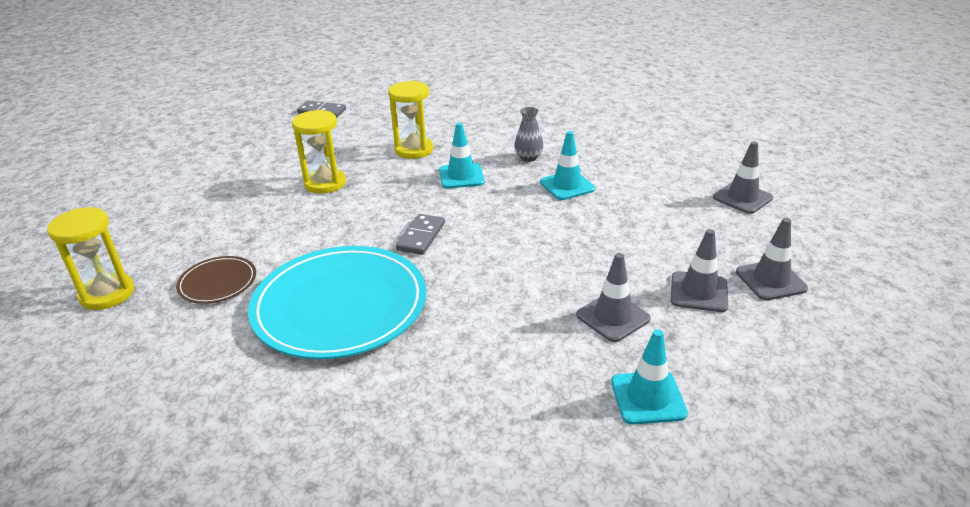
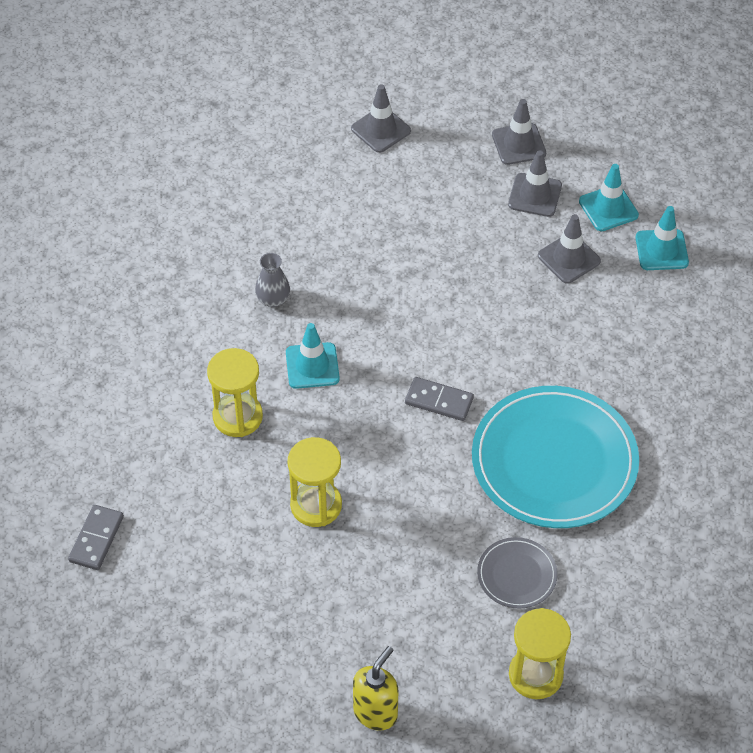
camera: 90 degrees left, 20 degrees up
brown plate [176,256,256,304] -> grey plate [477,537,557,609]
turquoise traffic cone [540,131,595,200] -> turquoise traffic cone moved to [579,164,639,231]
none -> yellow soap dispenser [353,646,399,731]

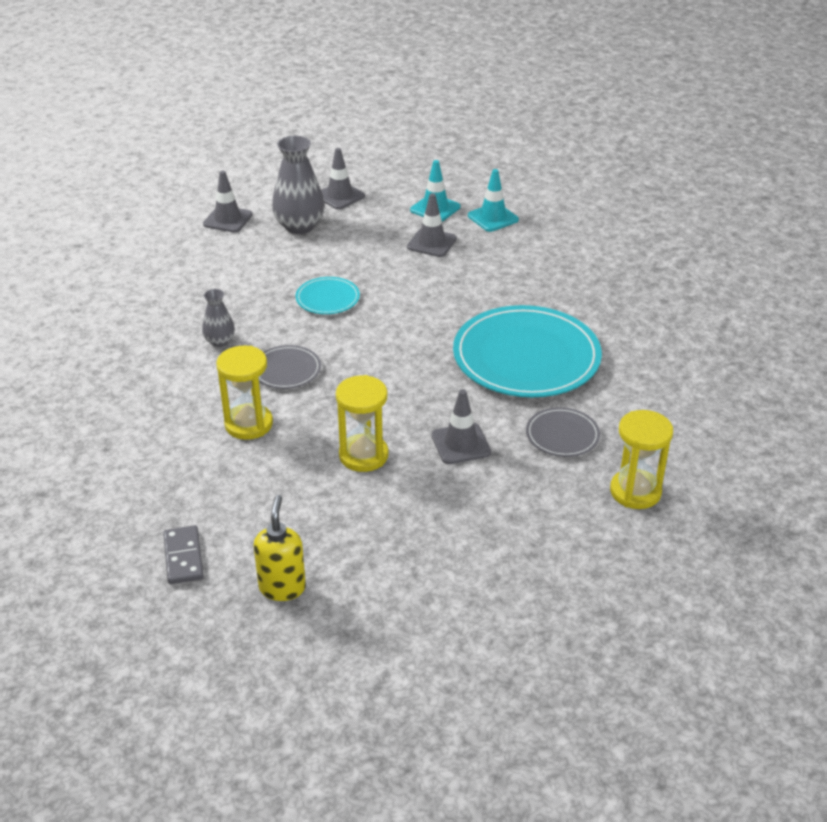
camera: 30 degrees left, 15 degrees down
turquoise traffic cone [286,323,340,389] -> grey plate [259,345,321,389]
yellow soap dispenser [353,646,399,731] -> yellow soap dispenser moved to [254,495,306,601]
grey domino [405,377,474,421] -> none
grey traffic cone [508,150,562,217] -> grey traffic cone moved to [432,389,491,464]
none -> grey vase [272,136,325,234]
none -> turquoise plate [296,277,360,314]

